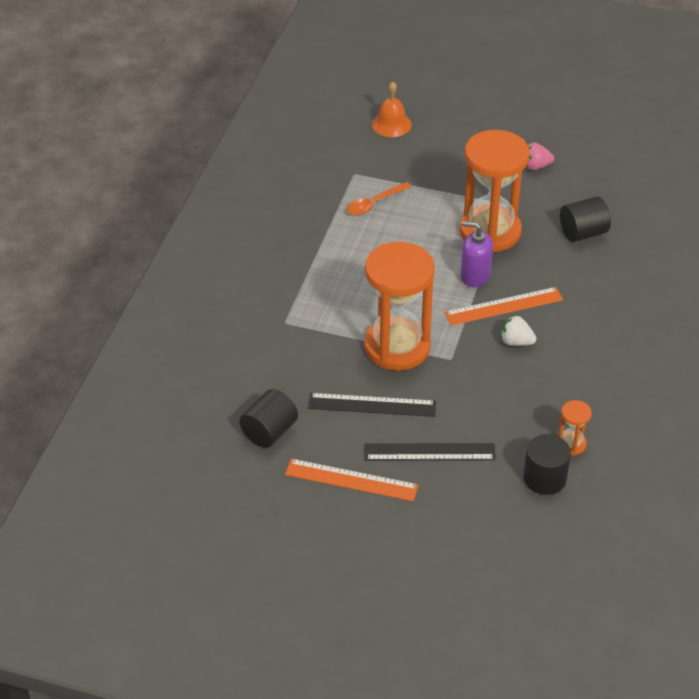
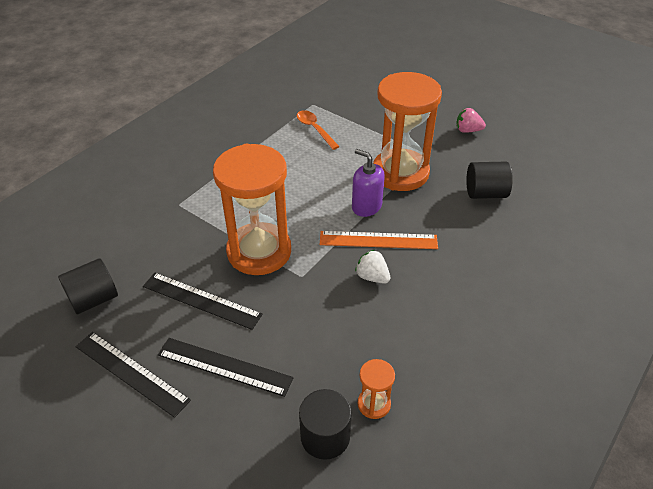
camera: 20 degrees right, 0 degrees up
orange ruler [285,459,418,501] -> black ruler [75,332,191,418]
orange spoon [347,182,411,216] -> orange spoon turned 75 degrees clockwise [297,110,340,150]
orange bell [372,82,412,137] -> none

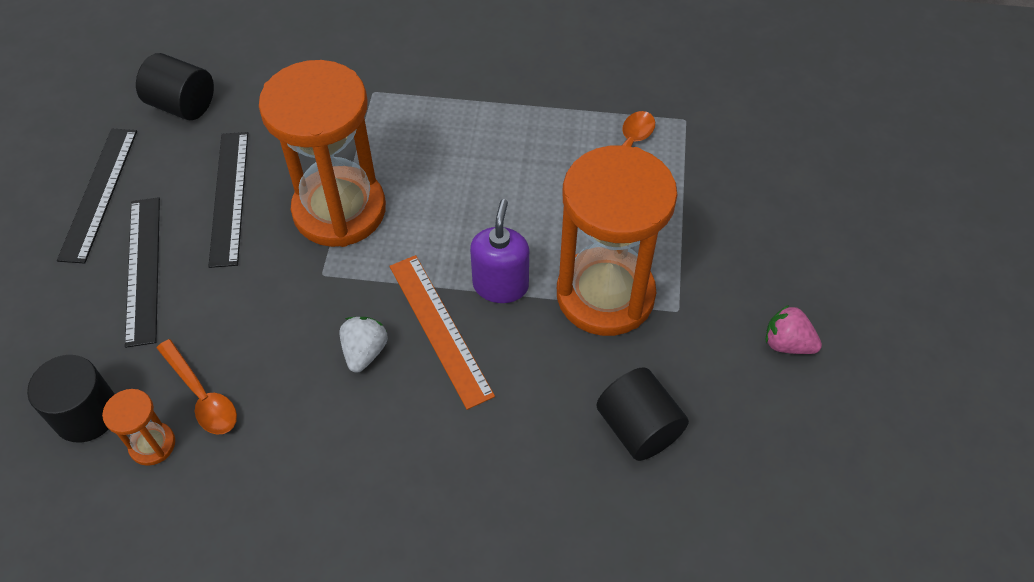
camera: 60 degrees right, 10 degrees up
pink strawberry [456,108,486,133] -> pink strawberry turned 45 degrees counterclockwise [766,305,822,354]
none -> orange spoon [157,339,237,435]

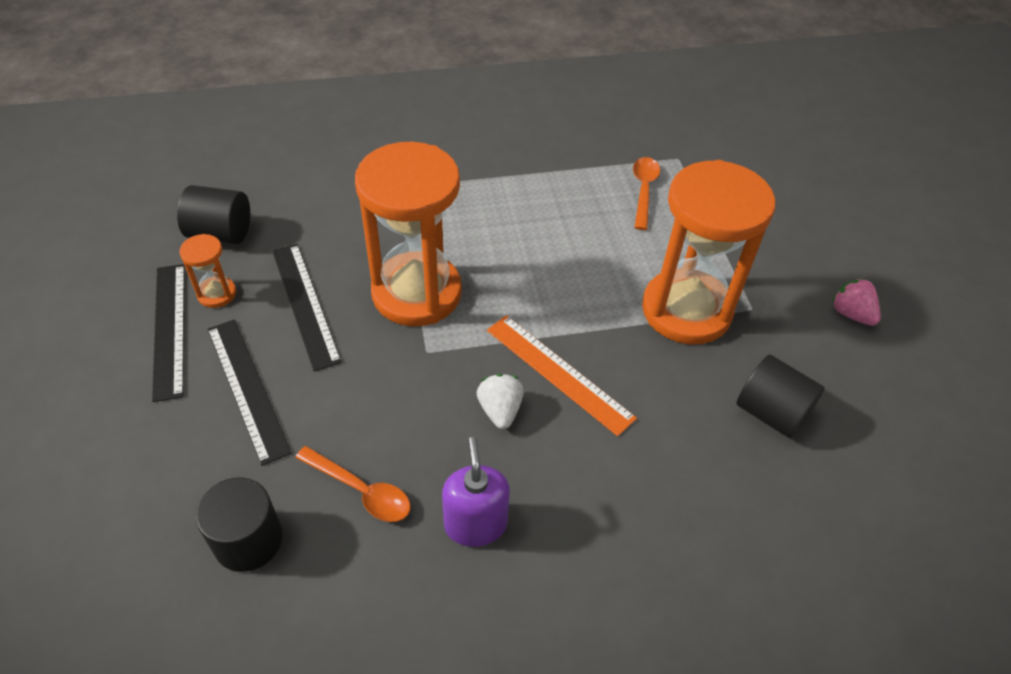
camera: 20 degrees left, 5 degrees down
orange hourglass [102,389,175,466] -> orange hourglass moved to [180,234,236,308]
purple soap dispenser [470,199,529,303] -> purple soap dispenser moved to [442,437,510,547]
pink strawberry [766,305,822,354] -> pink strawberry turned 45 degrees clockwise [832,278,881,326]

